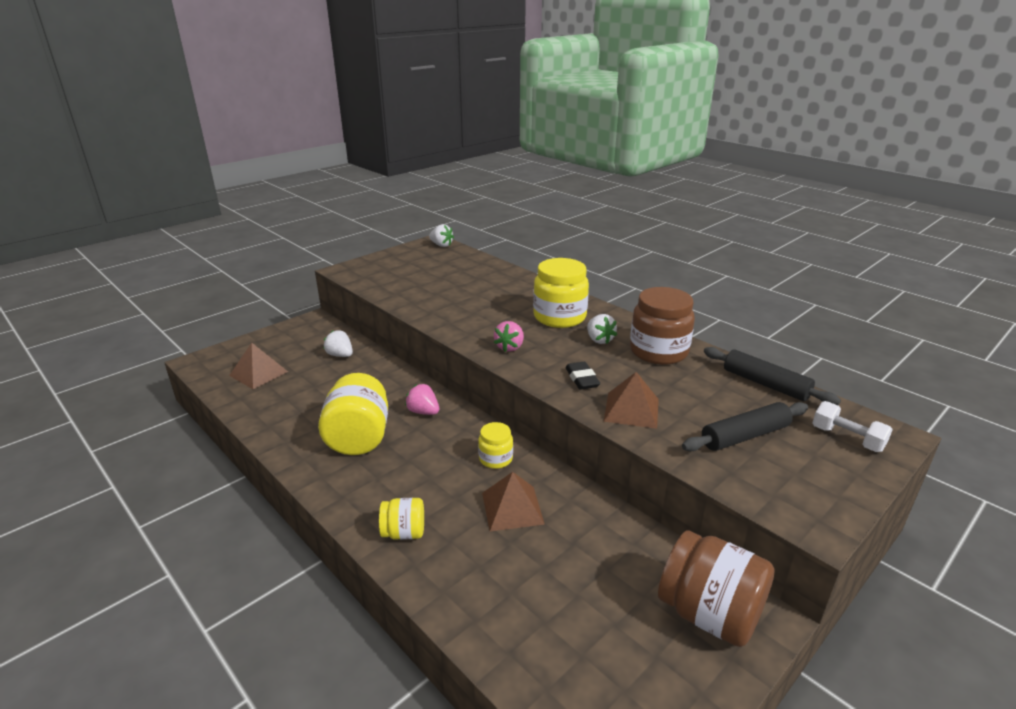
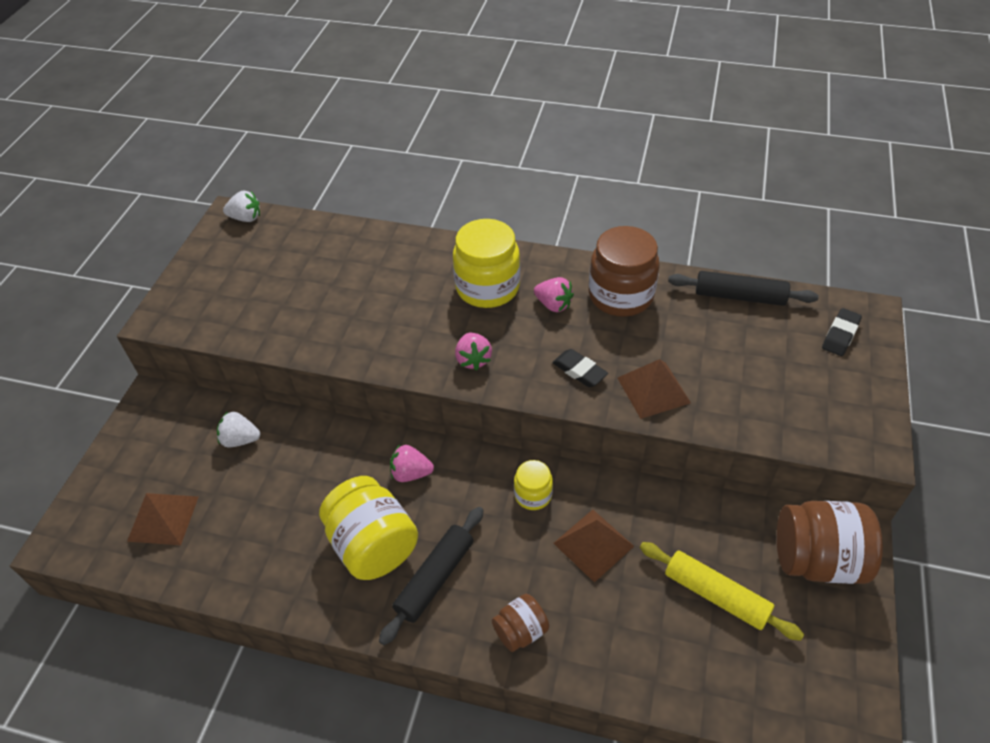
camera: 30 degrees left, 20 degrees up
yellow jar [379,498,424,540] -> brown jar [492,594,549,652]
white strawberry [587,314,617,344] -> pink strawberry [534,277,574,312]
black rolling pin [682,402,808,451] -> black rolling pin moved to [379,507,484,645]
white dumbbell [812,401,893,452] -> black eraser [822,308,862,356]
none -> yellow rolling pin [640,542,804,641]

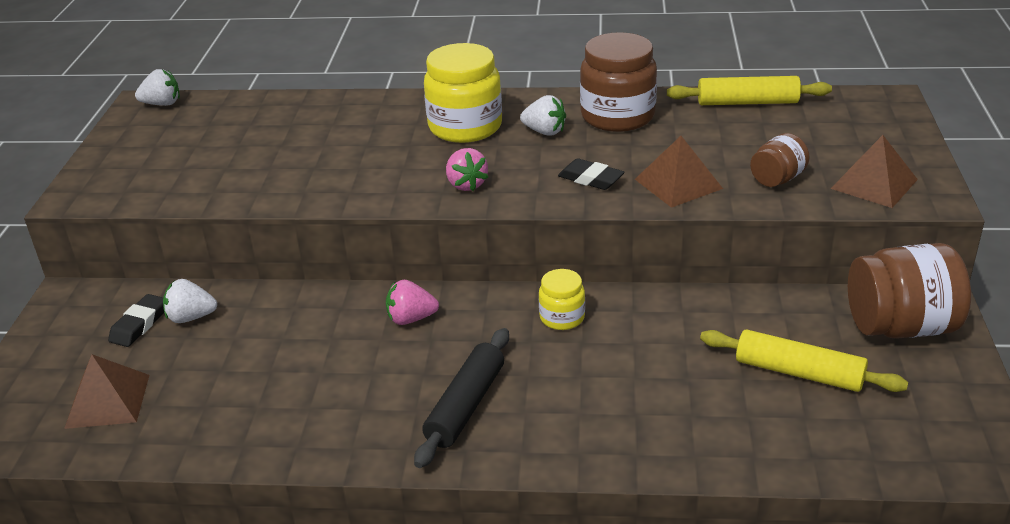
camera: 10 degrees left, 15 degrees down
yellow jar [319,476,418,580] -> none
brown jar [492,594,549,652] -> brown jar moved to [750,133,810,187]
pink strawberry [534,277,574,312] -> white strawberry [520,95,566,136]
brown pyramid [553,510,634,583] -> brown pyramid moved to [831,135,918,208]
black rolling pin [668,271,819,306] -> yellow rolling pin [667,76,832,105]
black eraser [822,308,862,356] -> black eraser moved to [108,294,164,347]

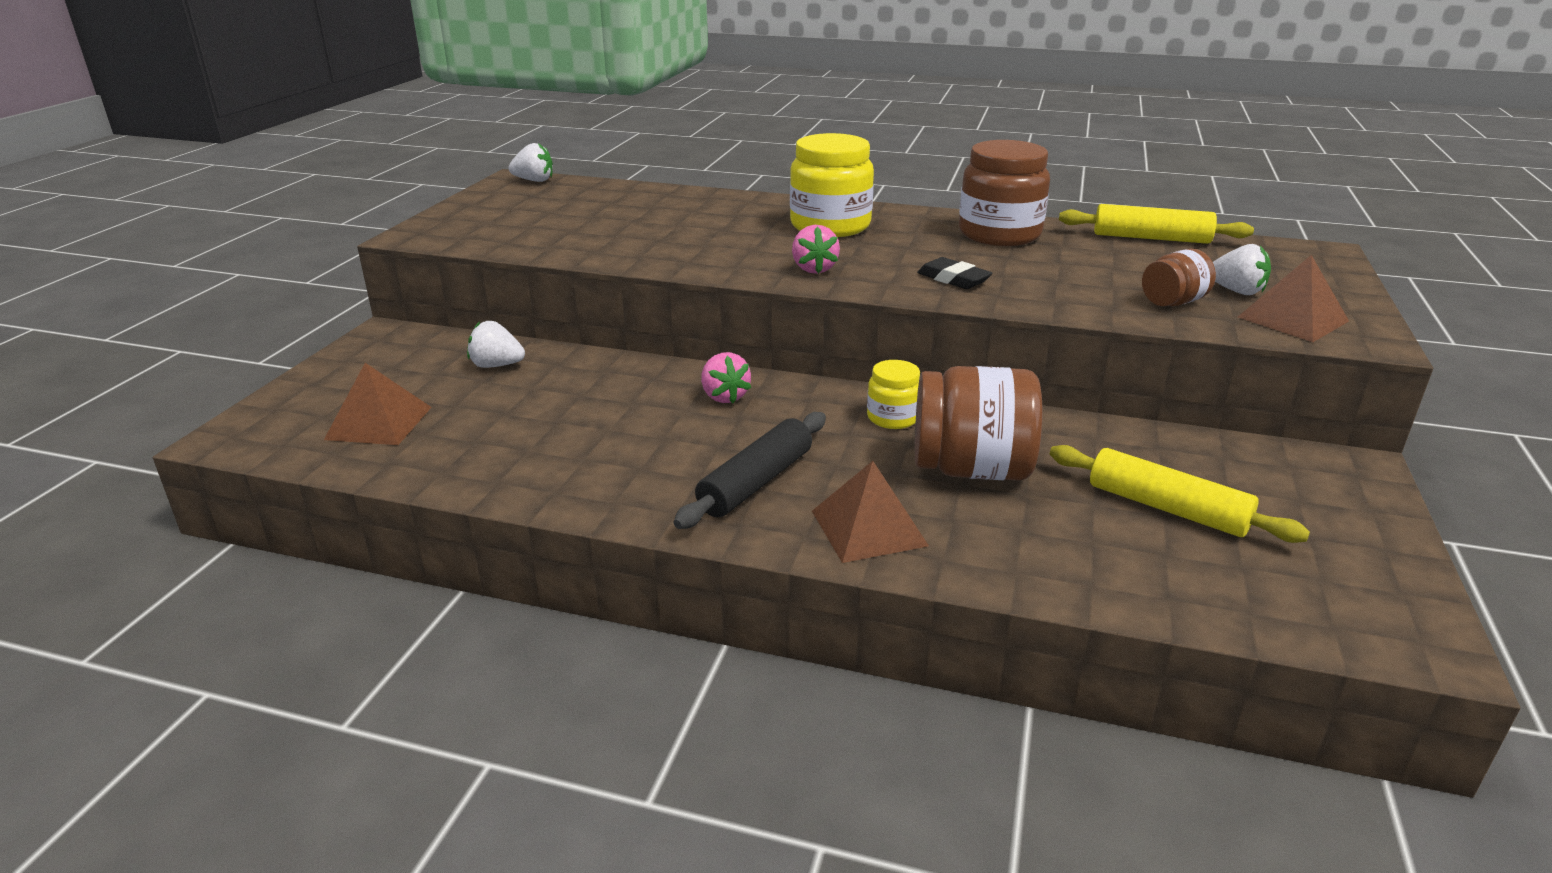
camera: 10 degrees right, 5 degrees down
black eraser [108,294,164,347] -> none
pink strawberry [386,280,439,325] -> pink strawberry turned 120 degrees counterclockwise [701,352,751,403]
white strawberry [520,95,566,136] -> white strawberry moved to [1213,244,1271,295]
brown pyramid [635,136,723,208] -> brown pyramid moved to [812,461,929,563]
brown jar [848,243,971,338] -> brown jar moved to [915,366,1043,481]

